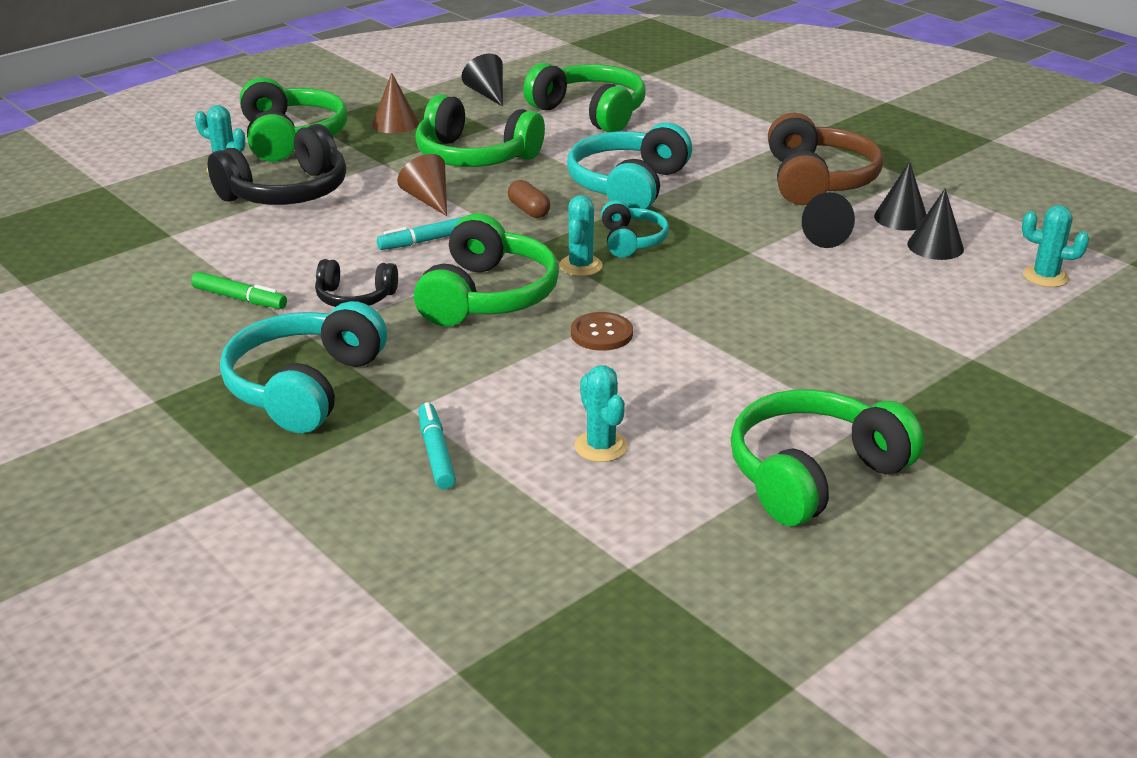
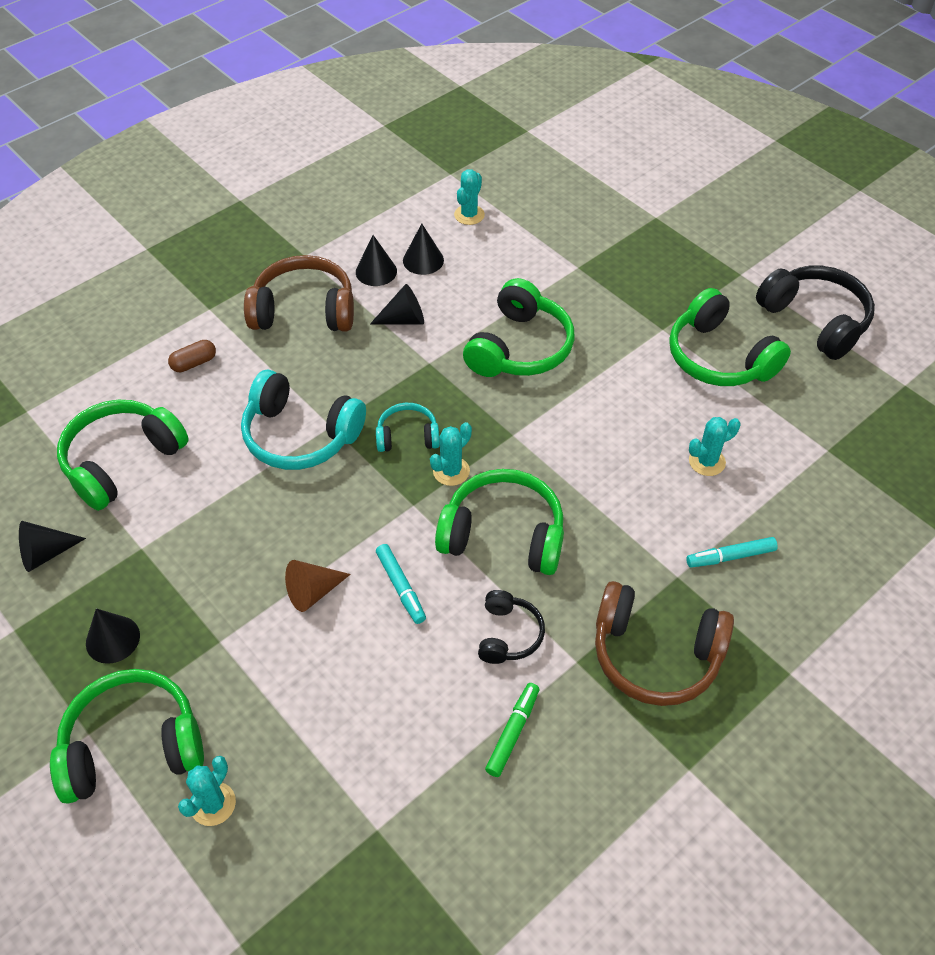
camera: 90 degrees left, 20 degrees up
black headphones [208,124,346,205] -> black headphones moved to [756,266,875,360]
turquoise headphones [220,301,387,433] -> brown headphones [595,581,734,706]
brown cone [372,72,419,133] -> black cone [86,608,140,664]
green headphones [415,94,545,167] -> green headphones moved to [463,278,575,377]
brown capsule [508,180,550,218] -> brown capsule moved to [168,340,216,372]
turquoise cactus [559,195,603,276] -> turquoise cactus turned 60 degrees counterclockwise [430,422,472,486]
brown button [571,312,633,351] -> none

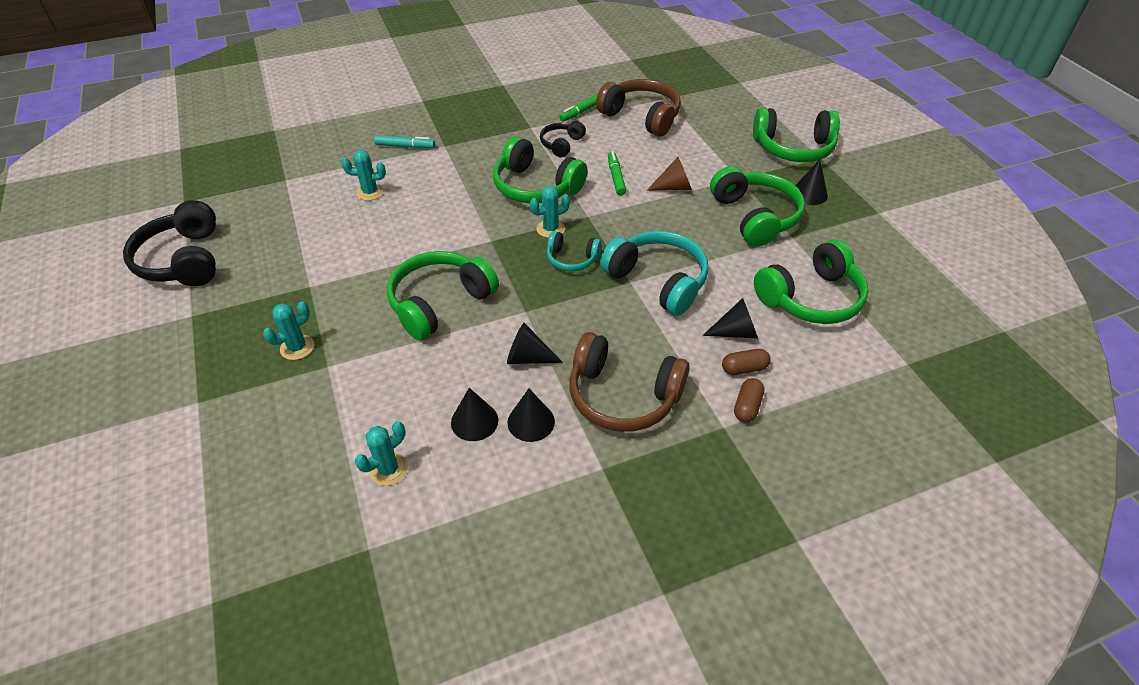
camera: 160 degrees left, 5 degrees down
black cone [19,521,86,572] -> black cone moved to [702,298,758,339]
turquoise cactus [178,756,236,826] -> turquoise cactus moved to [263,301,314,360]
turquoise marker [376,544,426,624] -> green marker [608,151,626,196]
brown headphones [595,581,734,706] -> brown headphones moved to [596,79,681,137]
green headphones [669,288,791,386] -> green headphones moved to [710,166,805,247]
none -> brown capsule [734,378,764,423]

